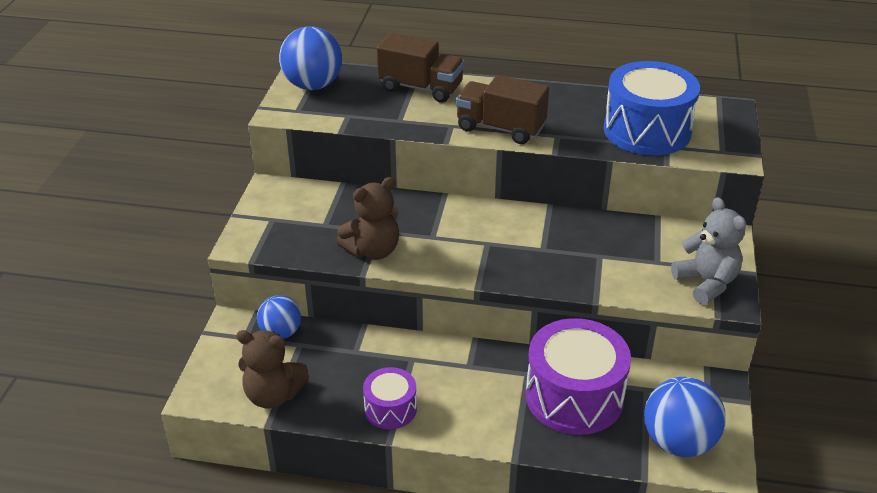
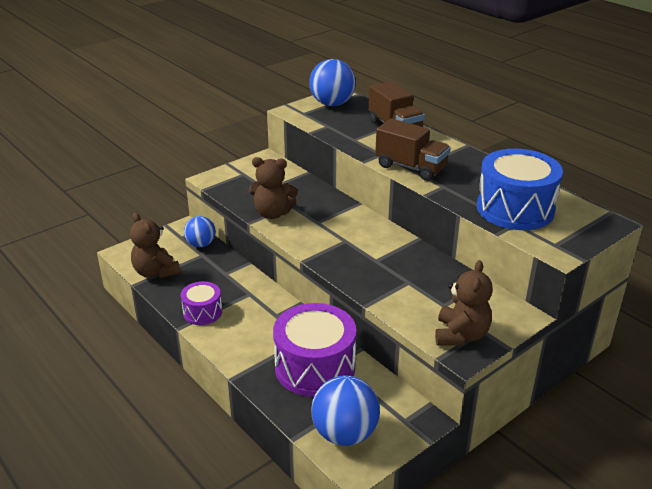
camera: 40 degrees right, 5 degrees down
brown truck [456,75,549,144] -> brown truck turned 150 degrees clockwise [375,118,451,181]
grey teddy bear [671,197,746,305] -> brown teddy bear [435,260,493,346]

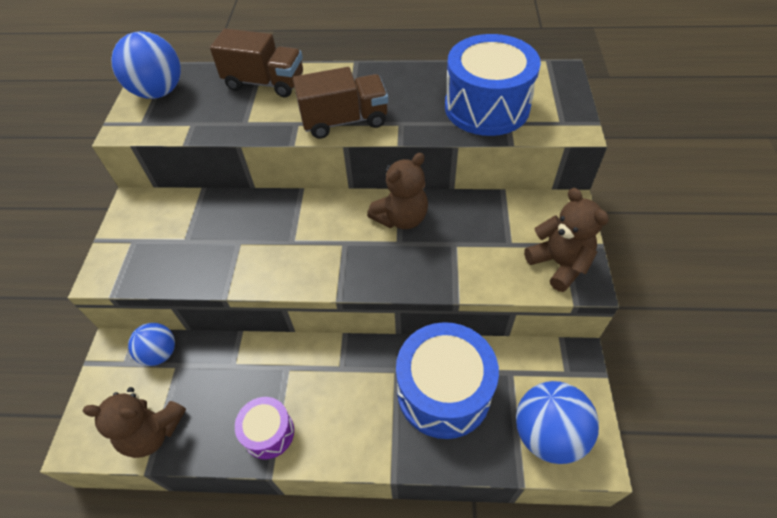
camera: 45 degrees left, 20 degrees up
brown teddy bear [249,157,298,219] -> brown teddy bear moved to [367,153,428,229]
purple drum [273,303,356,397] -> blue drum [396,322,499,439]

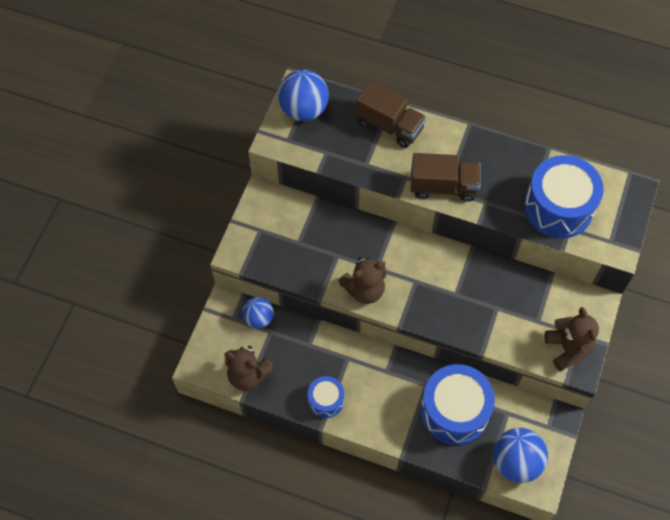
camera: 15 degrees right, 10 degrees up
purple drum [235,397,294,459] -> blue drum [308,376,344,418]
brown teddy bear [367,153,428,229] -> brown teddy bear moved to [339,257,386,304]

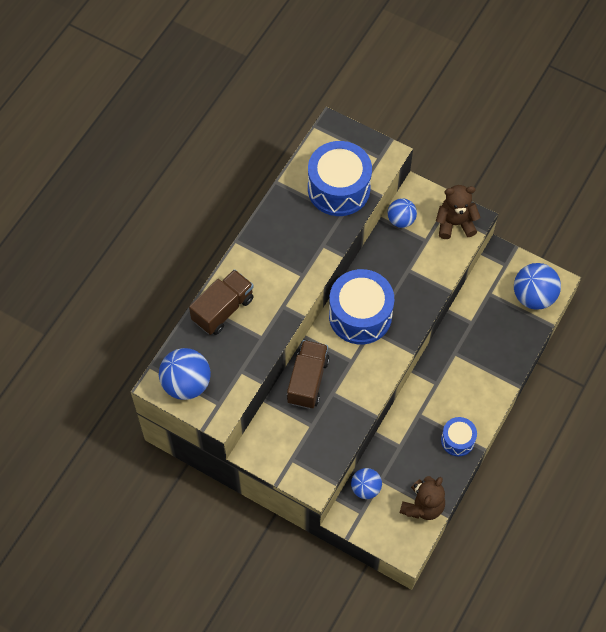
camera: 80 degrees left, 0 degrees up
brown teddy bear [339,257,386,304] -> none
brown truck [410,153,481,202] -> brown truck moved to [287,340,330,409]
blue drum [420,364,495,445] -> blue drum moved to [329,269,394,344]
none -> blue ball [388,198,417,228]

